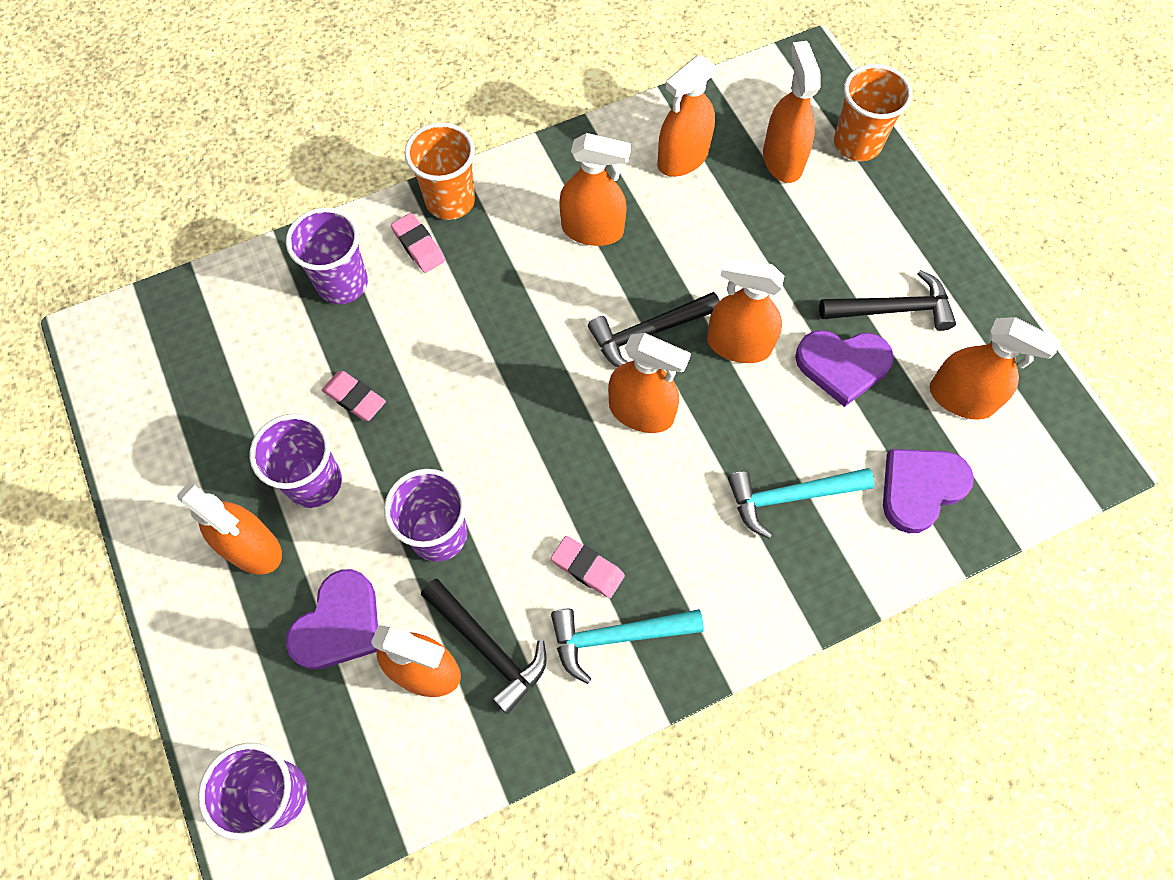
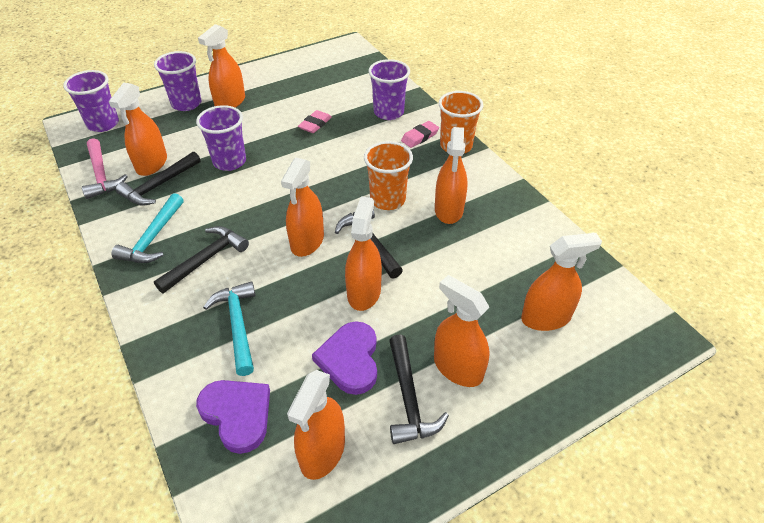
camera: 85 degrees right, 20 degrees down
purple cup [249,414,342,508] -> purple cup moved to [154,51,201,111]
purple heart [286,569,378,669] -> none
pink eraser [551,536,625,598] -> none
turquoise hammer [551,609,704,684] -> turquoise hammer turned 150 degrees counterclockwise [111,193,184,263]
orange spray bottle [658,55,716,177] -> orange spray bottle moved to [434,275,490,387]
orange cup [834,64,913,161] -> orange cup moved to [364,141,413,210]
none -> pink hammer [82,138,128,199]
none -> black hammer [154,226,249,293]

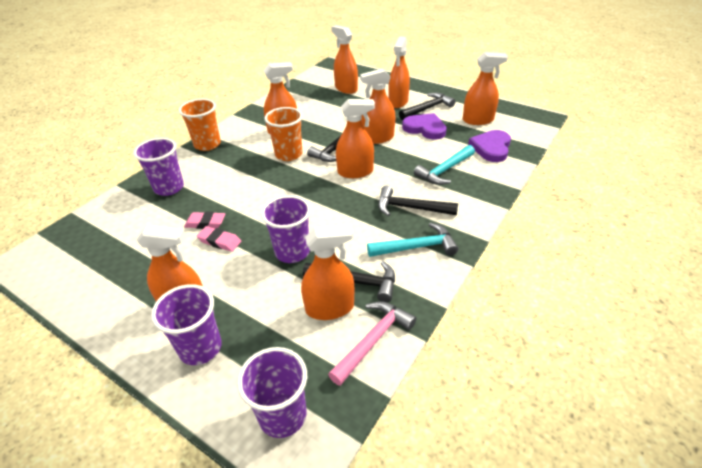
camera: 115 degrees left, 5 degrees down
purple heart [312,321,377,395] -> purple heart turned 120 degrees counterclockwise [402,113,447,140]
pink eraser [401,121,439,148] -> pink eraser moved to [197,226,241,252]

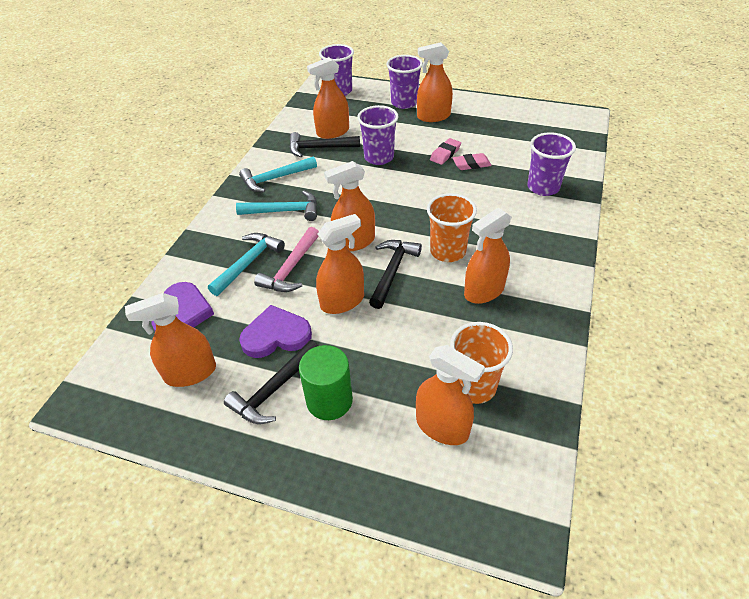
camera: 165 degrees right, 5 degrees up
orange cup [179,99,221,151] -> orange cup moved to [450,322,513,404]
pink eraser [197,226,241,252] -> pink eraser turned 60 degrees counterclockwise [430,138,461,165]
pink hammer [328,301,416,386] -> pink hammer moved to [254,227,319,292]
black hammer [378,186,458,216] -> turquoise hammer [236,191,317,221]
orange spray bottle [389,36,410,108] -> green cylinder [299,345,353,420]
purple heart [402,113,447,140] -> purple heart turned 150 degrees clockwise [239,305,312,358]

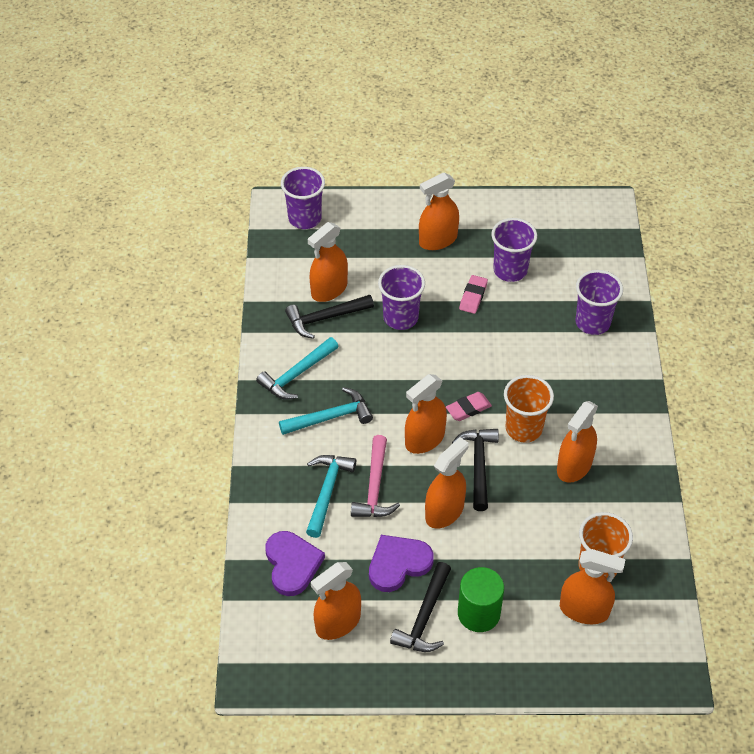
camera: 20 degrees left, 5 degrees up
purple cup [386,55,423,109] -> purple cup moved to [491,218,537,282]
pink eraser [453,153,491,170] -> pink eraser moved to [446,392,492,421]

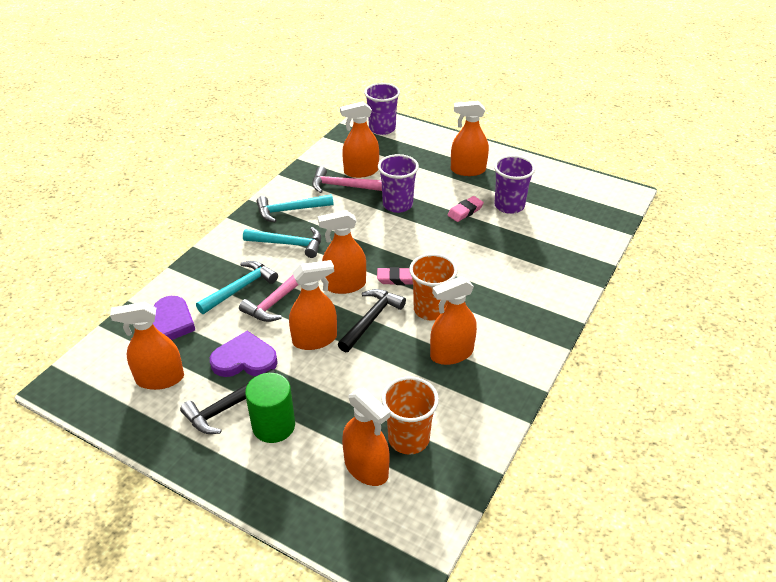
camera: 30 degrees right, 10 degrees down
black hammer [285,295,374,339] -> pink hammer [312,167,382,193]
purple cup [575,270,623,335] -> none

